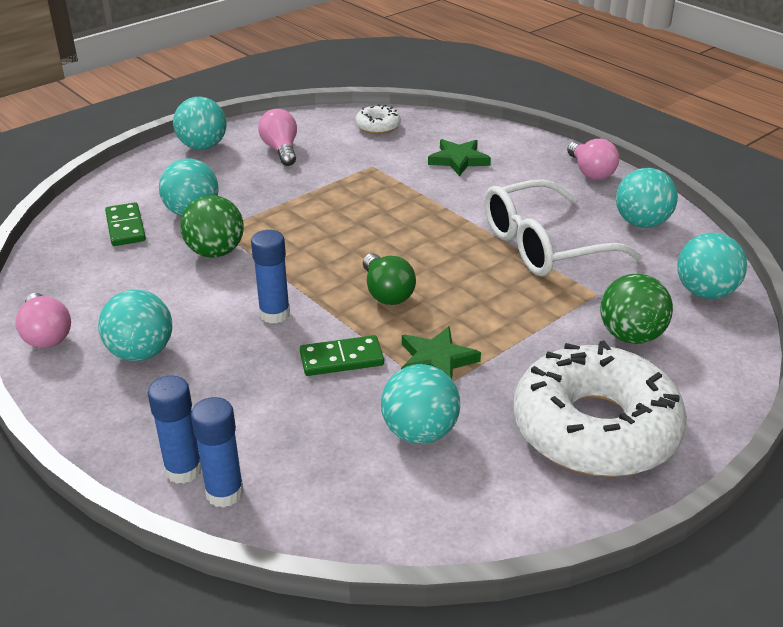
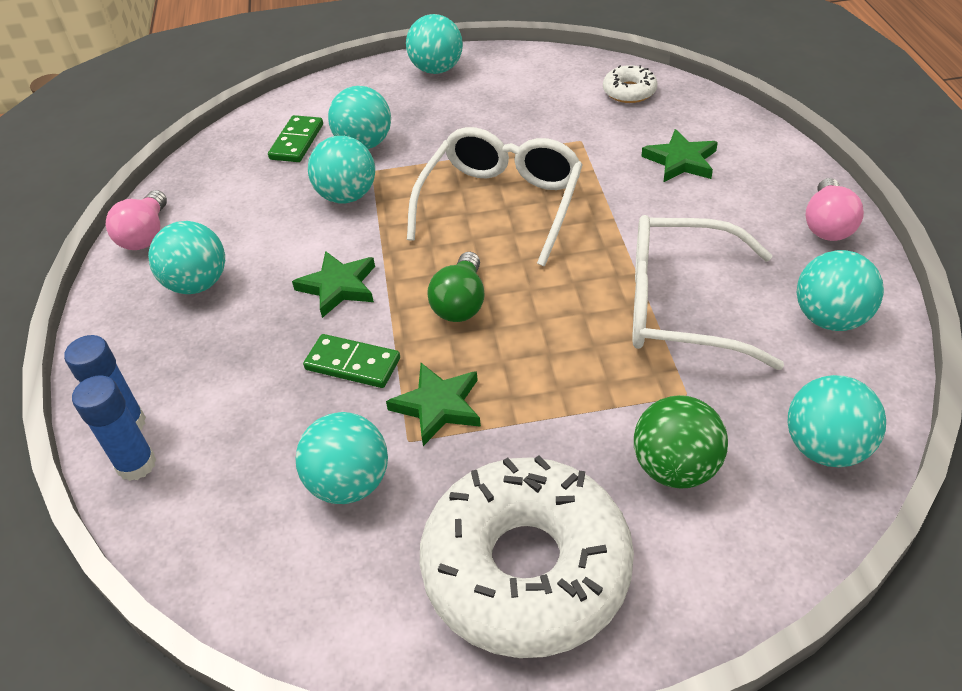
camera: 35 degrees right, 10 degrees up
green ball [180,195,244,258] -> turquoise ball [308,136,375,203]
blue glue stick [251,230,290,324] -> green star [292,251,375,318]
pink light bulb [258,109,297,166] -> none
none -> white glasses [407,127,583,266]

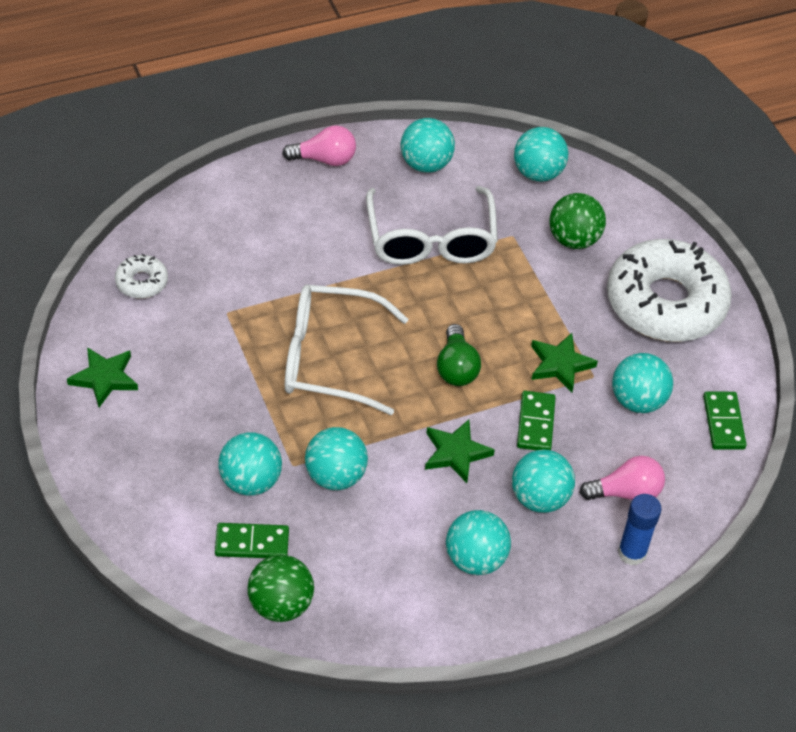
camera: 110 degrees left, 5 degrees up
blue glue stick [72,375,156,481] -> none
pink light bulb [106,190,167,250] -> pink light bulb moved to [579,456,665,500]
turquoise ball [406,14,463,74] -> turquoise ball moved to [512,449,575,513]
green light bulb [427,252,485,322] -> green light bulb turned 90 degrees clockwise [437,324,481,386]
green star [641,129,718,182] -> green star moved to [67,347,138,407]
none -> green ball [247,555,314,622]
none -> green domino [703,392,747,450]

